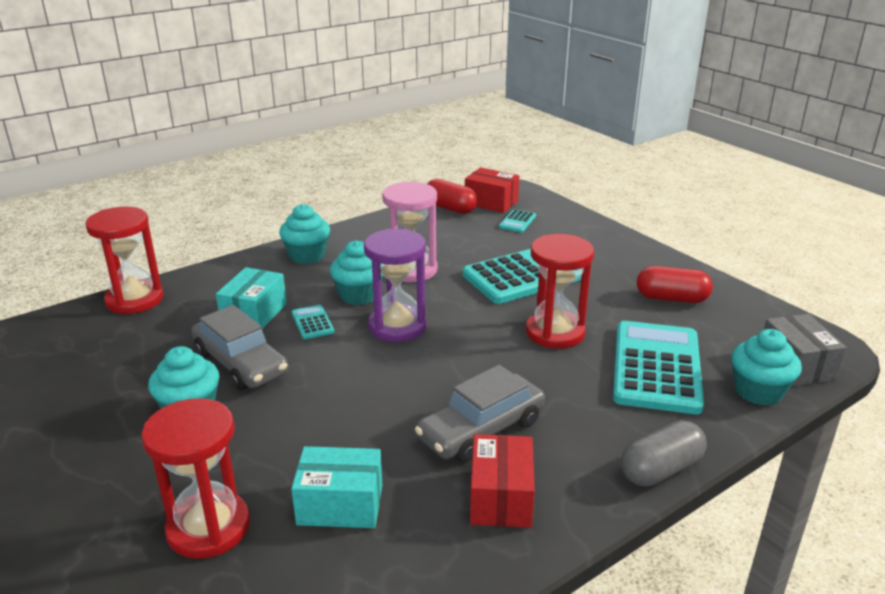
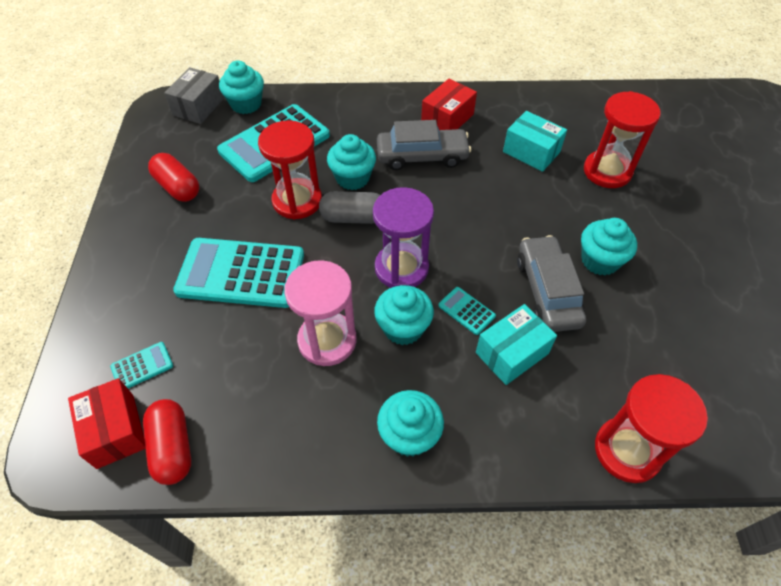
camera: 145 degrees left, 25 degrees up
turquoise calculator [292,305,334,339] -> turquoise calculator turned 120 degrees clockwise [438,287,496,335]
grey capsule [621,420,707,487] -> grey capsule moved to [319,191,380,224]
none -> turquoise cupcake [327,134,376,190]

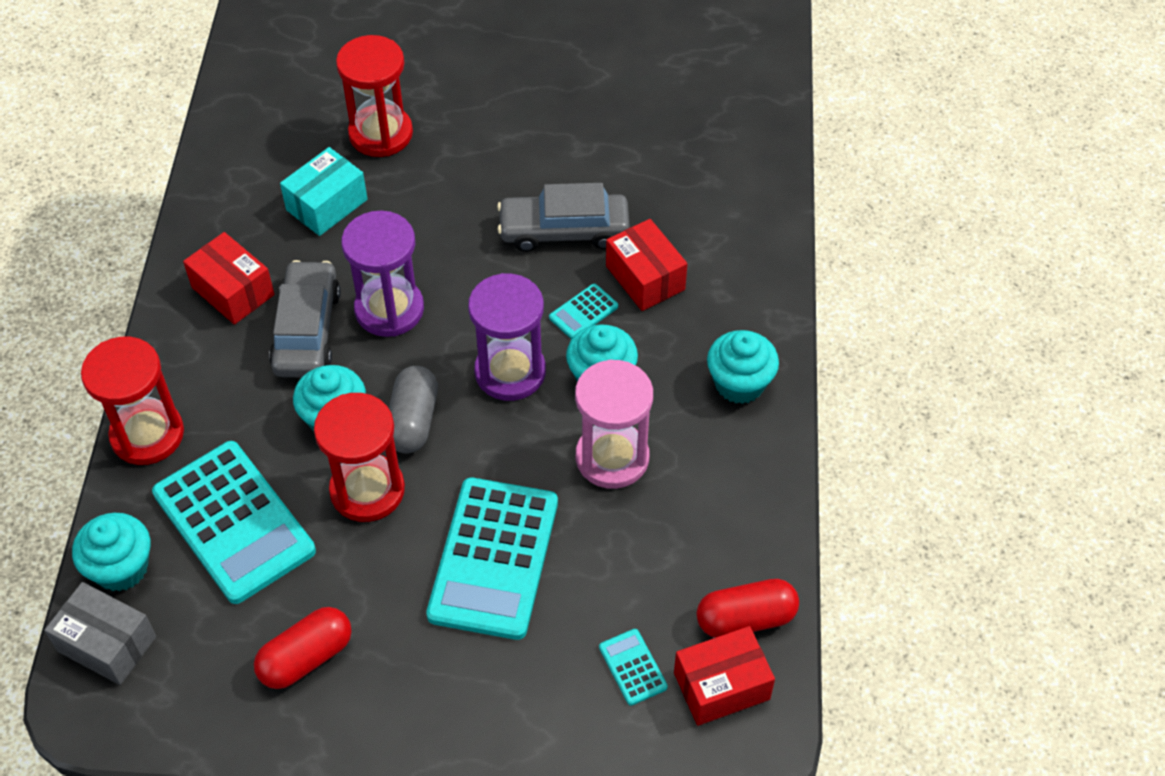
camera: 85 degrees left, 0 degrees up
turquoise box [476,304,557,385] -> red box [606,219,687,311]
turquoise cupcake [581,218,637,276] -> none
red hourglass [595,374,708,483] -> red hourglass moved to [81,337,184,465]
none -> purple hourglass [341,211,424,337]

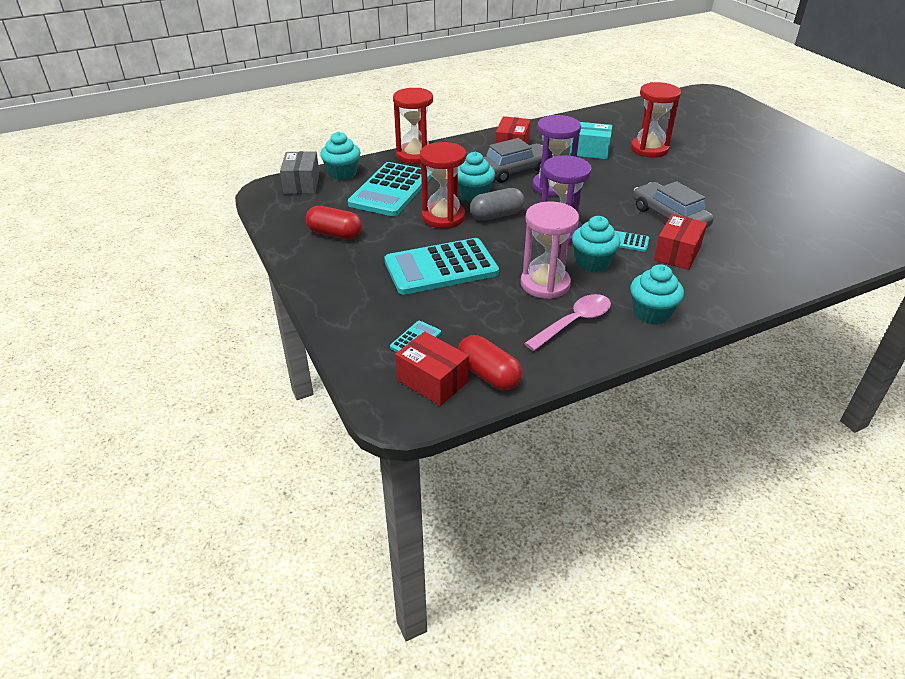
camera: 60 degrees right, 15 degrees down
none -> pink spoon [524,294,611,351]

